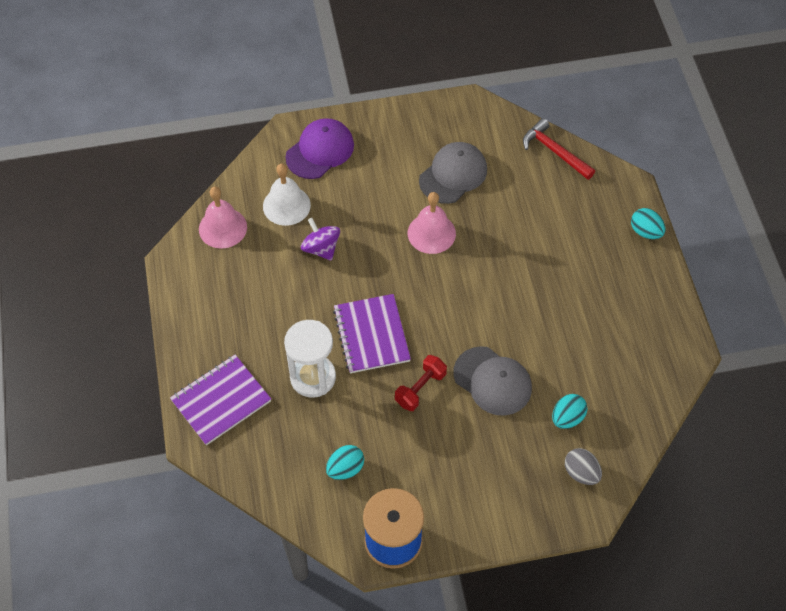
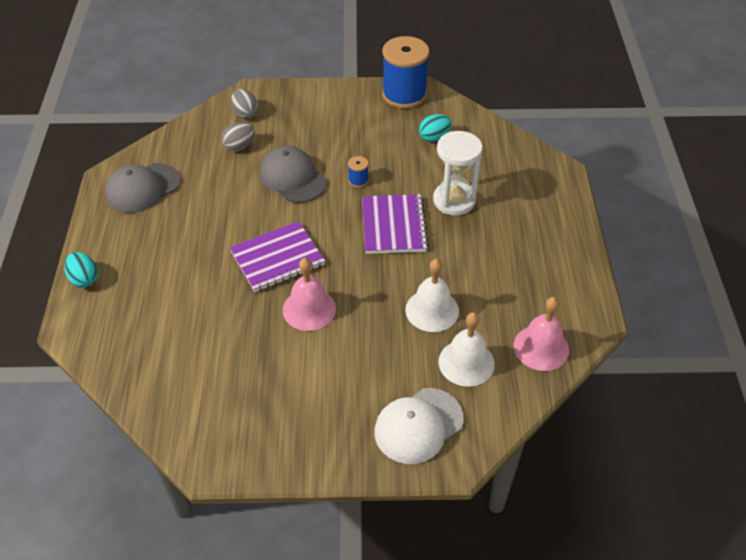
camera: 170 degrees left, 10 degrees down
purple notebook [170,355,271,446] -> purple notebook moved to [229,221,325,292]
purple cap [285,118,354,179] -> white cap [374,388,464,464]
purple spinning top [301,218,340,261] -> white bell [405,259,459,332]
red dumbbell [395,355,447,411] -> blue spool [348,156,369,188]
grey cap [419,142,487,204] -> grey cap moved to [105,163,181,213]
red hammer [523,118,595,180] -> none
turquoise egg [552,394,588,429] -> grey egg [222,122,255,151]

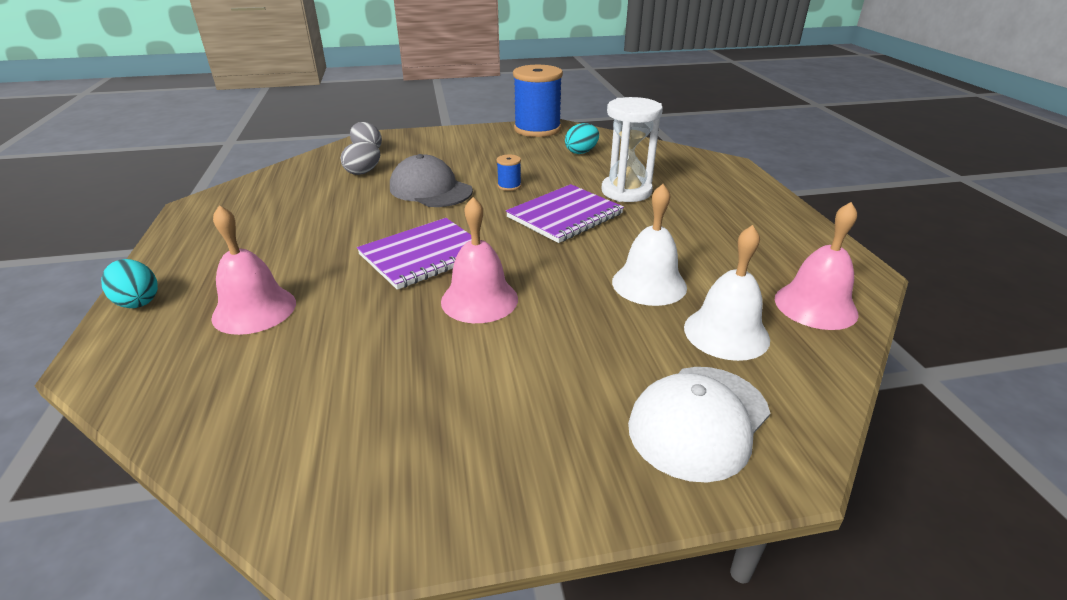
camera: 10 degrees left, 15 degrees down
grey cap [105,163,181,213] -> none
purple notebook [362,194,429,254] -> purple notebook turned 60 degrees clockwise [506,184,624,243]
none -> pink bell [211,205,296,335]

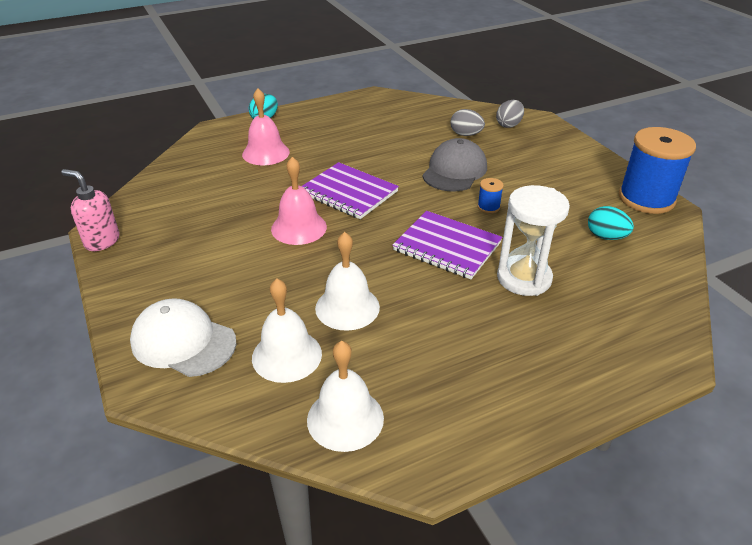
camera: 75 degrees right, 5 degrees up
pink bell [775,202,859,330] -> white bell [307,341,384,452]
none -> pink soap dispenser [61,169,120,251]

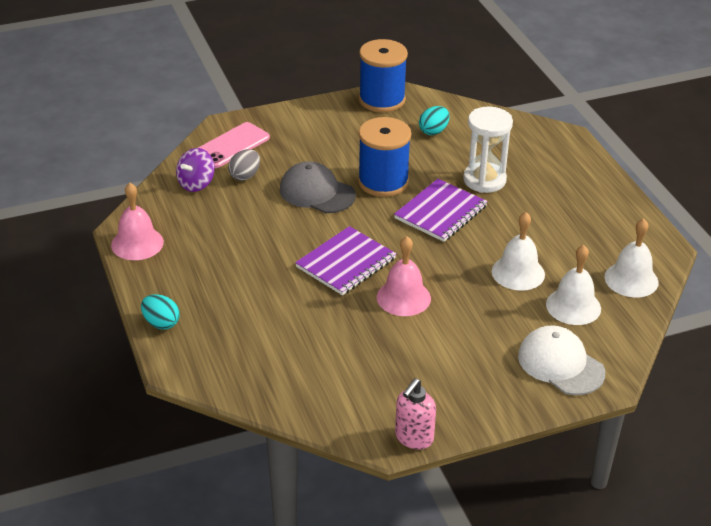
camera: 85 degrees left, 0 degrees up
white cap [130,298,236,377] -> white cap turned 105 degrees clockwise [518,325,605,395]
pink bell [242,88,290,165] -> pink bell moved to [111,183,164,260]
blue spool [477,178,504,213] -> blue spool [358,117,411,197], size x2.44
grey egg [496,100,524,128] -> pink phone [198,122,270,168]
none -> purple spinning top [176,148,215,192]

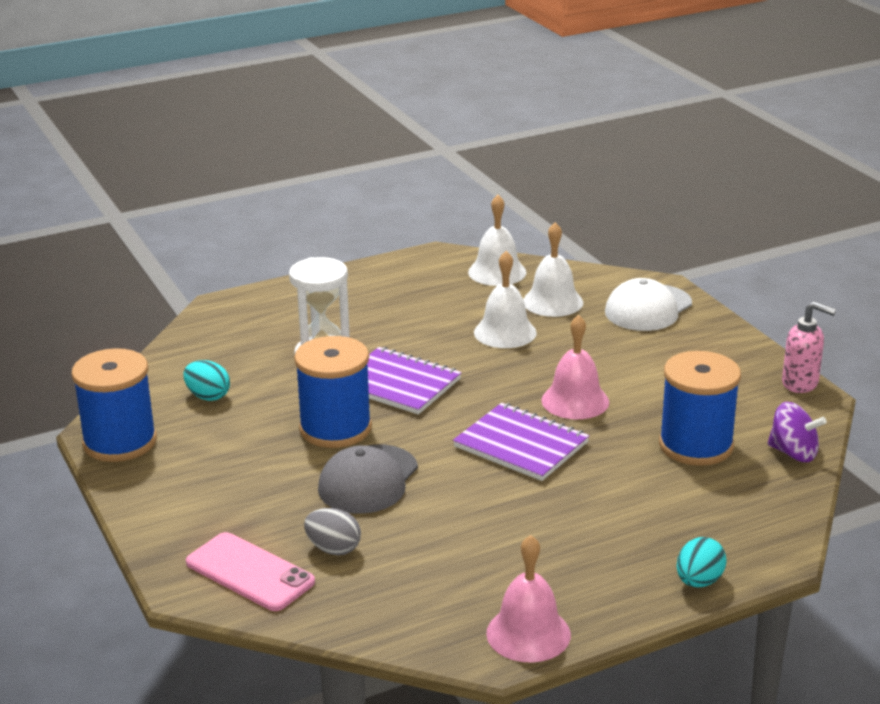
camera: 95 degrees left, 10 degrees down
purple spinning top [176,148,215,192] -> purple spinning top moved to [768,402,827,462]
none -> blue spool [659,351,741,466]

